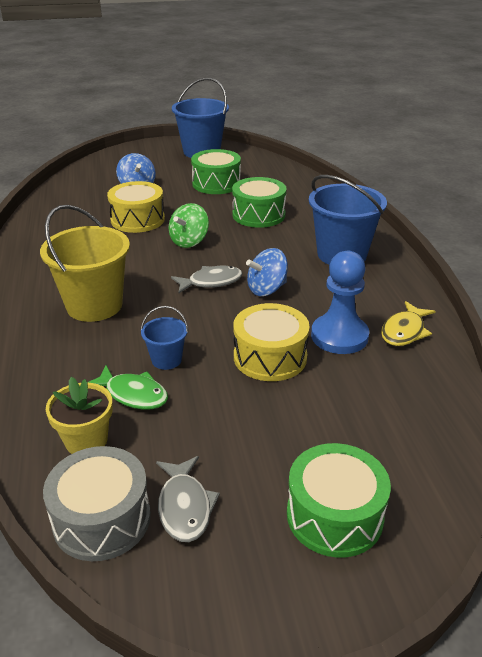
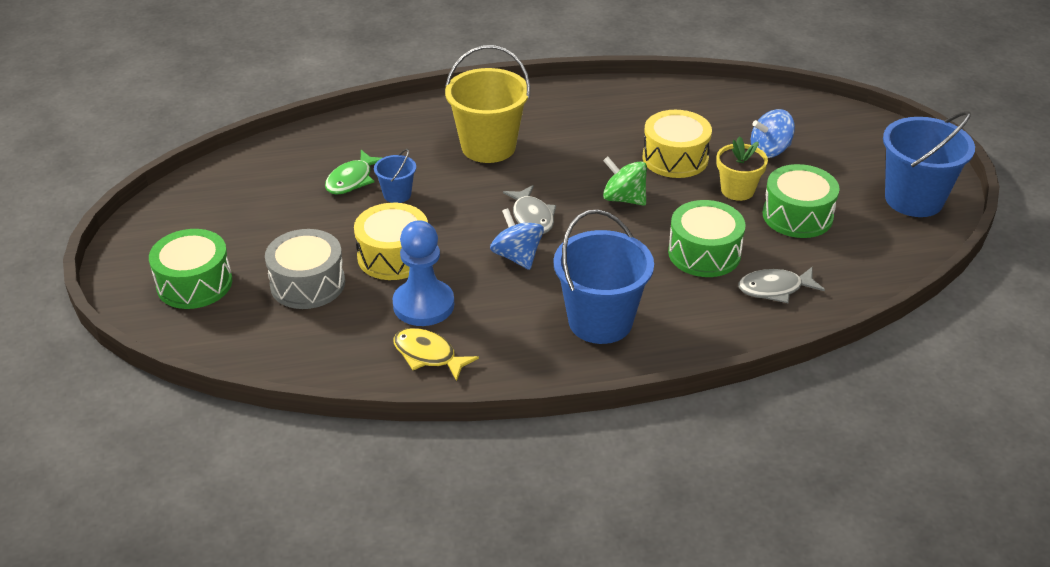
camera: 90 degrees right, 5 degrees up
grey drum [43,446,151,561] -> grey drum moved to [265,229,345,309]
yellow flower pot [46,377,113,454] -> yellow flower pot moved to [716,136,768,201]
grey fish [156,456,220,542] -> grey fish moved to [738,267,825,303]

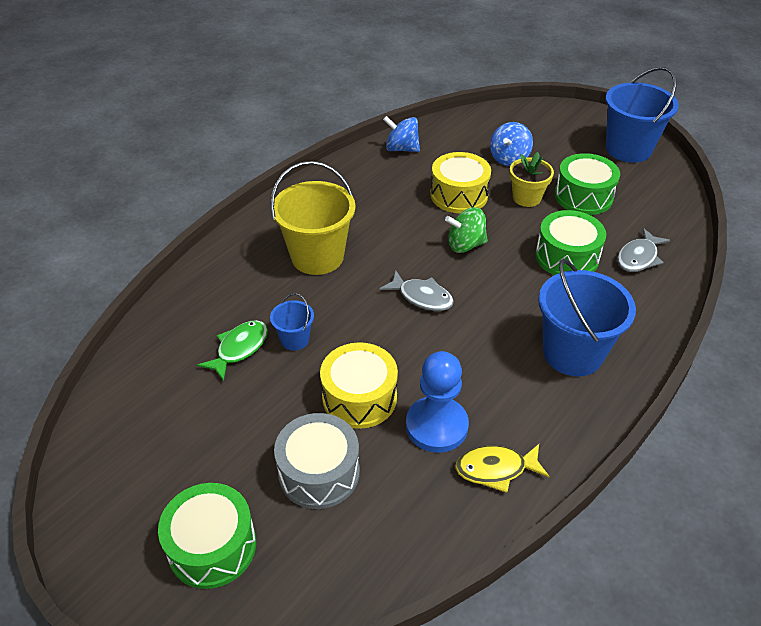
camera: 40 degrees left, 5 degrees up
green fish [325,150,382,194] -> green fish turned 135 degrees counterclockwise [197,320,268,381]
blue spinning top [490,208,544,270] -> blue spinning top moved to [383,116,420,152]

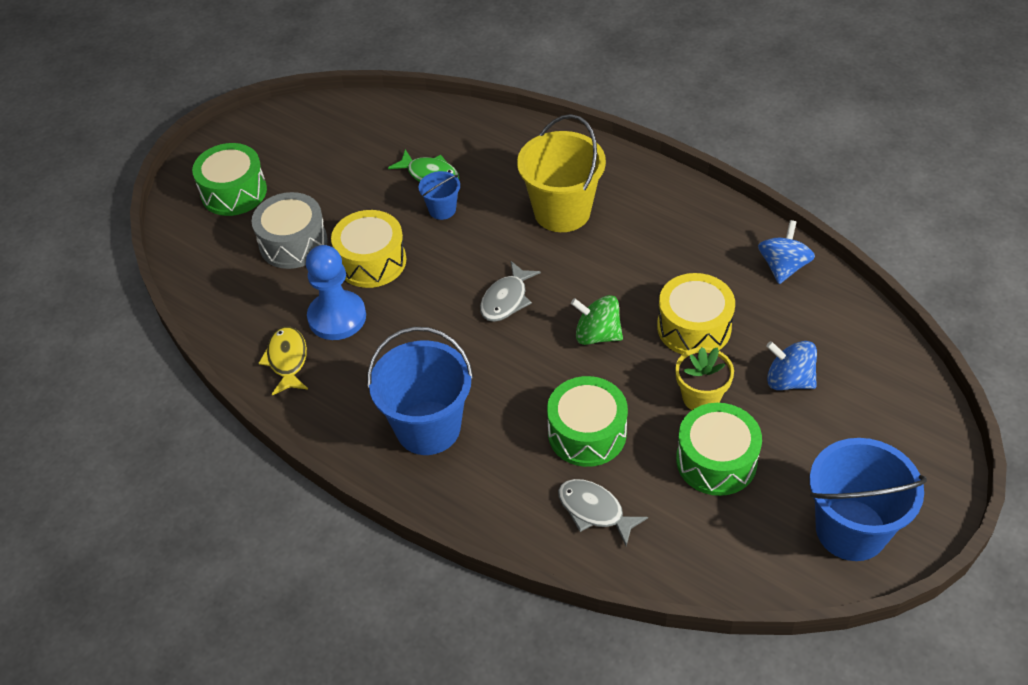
camera: 90 degrees right, 5 degrees up
green spinning top [445,207,488,253] -> green spinning top turned 60 degrees counterclockwise [571,295,623,345]

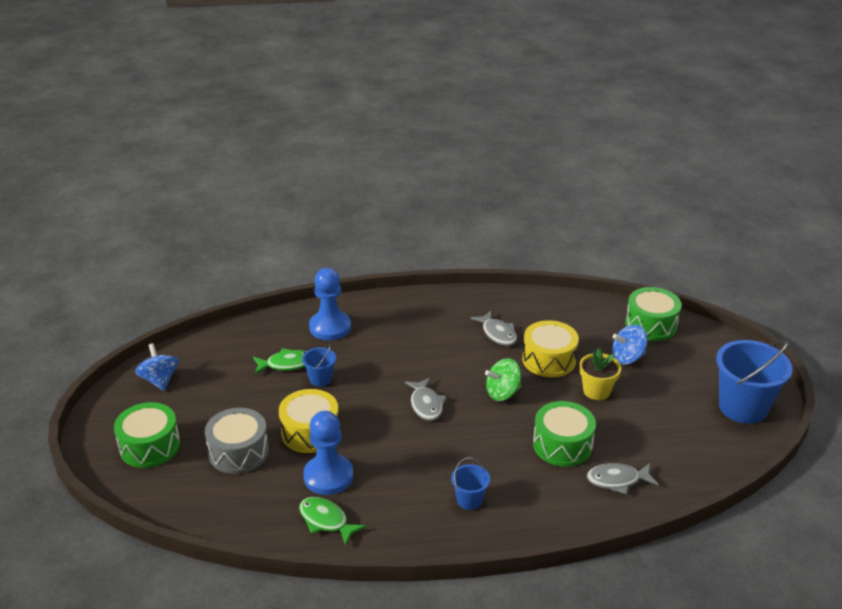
camera: 45 degrees left, 15 degrees down
yellow fish [258,326,308,395] -> green fish [299,497,366,546]
blue bucket [367,327,473,455] -> blue bucket [451,457,490,510], size x0.49
yellow bucket [517,114,606,232] -> none
green drum [676,403,762,496] -> green drum moved to [625,287,682,341]
blue spinning top [758,220,815,284] -> blue spinning top moved to [135,343,179,391]
none -> blue pawn [309,268,351,340]
none -> grey fish [471,311,517,346]

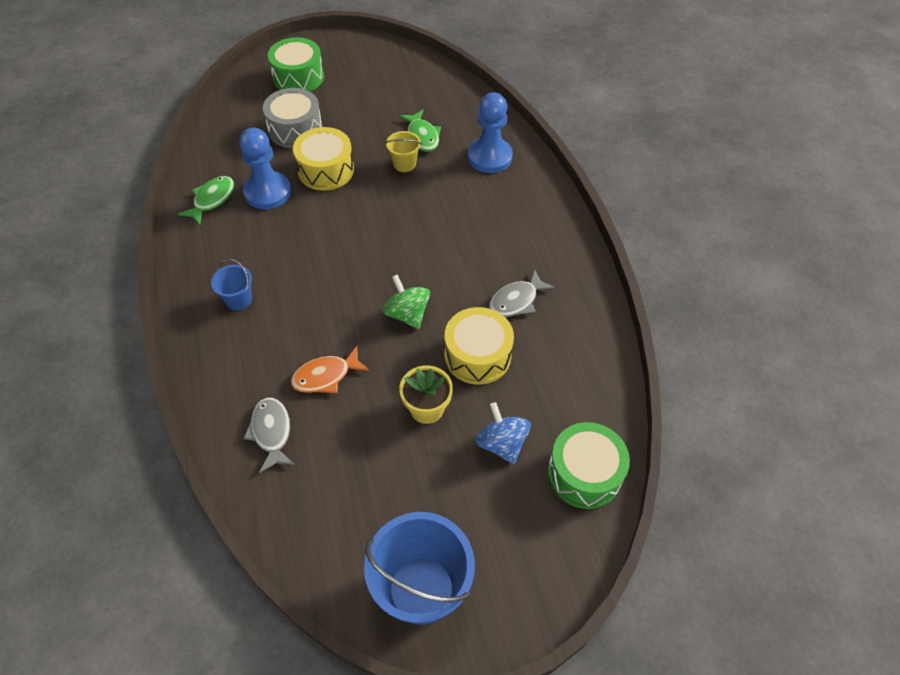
camera: 80 degrees right, 20 degrees up
blue spinning top [135,343,179,391] -> none
blue bucket [302,344,336,387] -> yellow bucket [385,131,422,172]
grey fish [405,378,446,421] -> none
green drum [533,401,596,467] -> orange fish [291,346,369,393]

